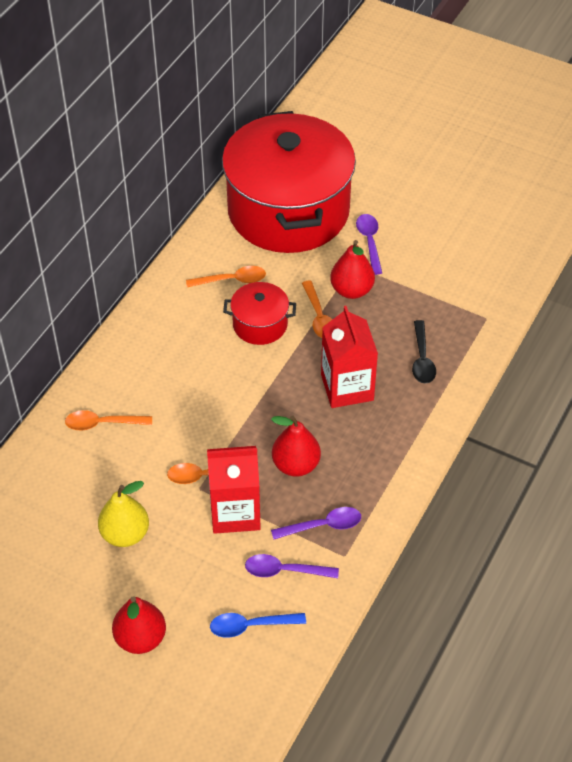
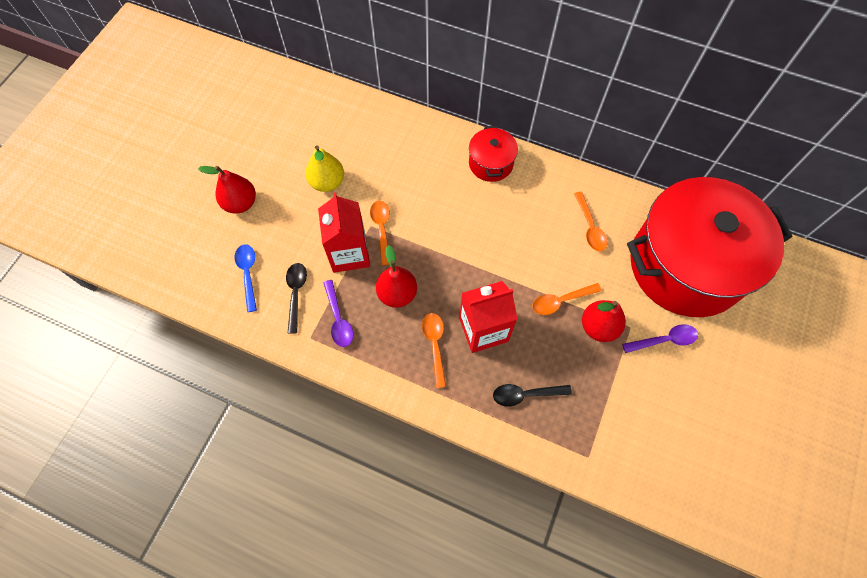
camera: 85 degrees right, 15 degrees up
orange spoon [65,410,152,431] -> orange spoon moved to [422,313,446,388]
red pot [223,282,296,345] -> red pot moved to [469,126,518,182]
purple spoon [245,554,339,578] -> black spoon [286,263,307,334]

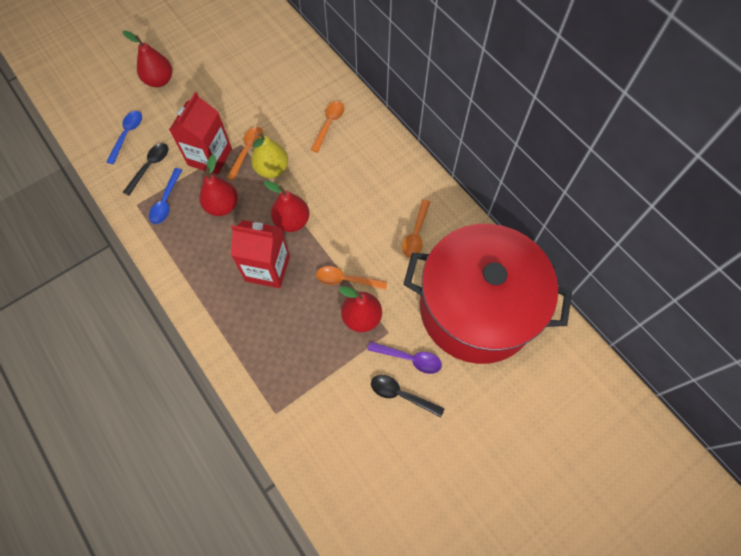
camera: 30 degrees right, 0 degrees up
yellow pear [305,145,344,192] -> yellow pear moved to [251,133,288,178]
purple spoon [323,280,353,347] -> blue spoon [149,168,182,224]
orange spoon [422,313,446,388] -> orange spoon moved to [311,101,344,153]
red pot [469,126,518,182] -> none
black spoon [493,384,572,407] -> black spoon moved to [371,375,445,417]
none -> red pear [264,181,309,232]

